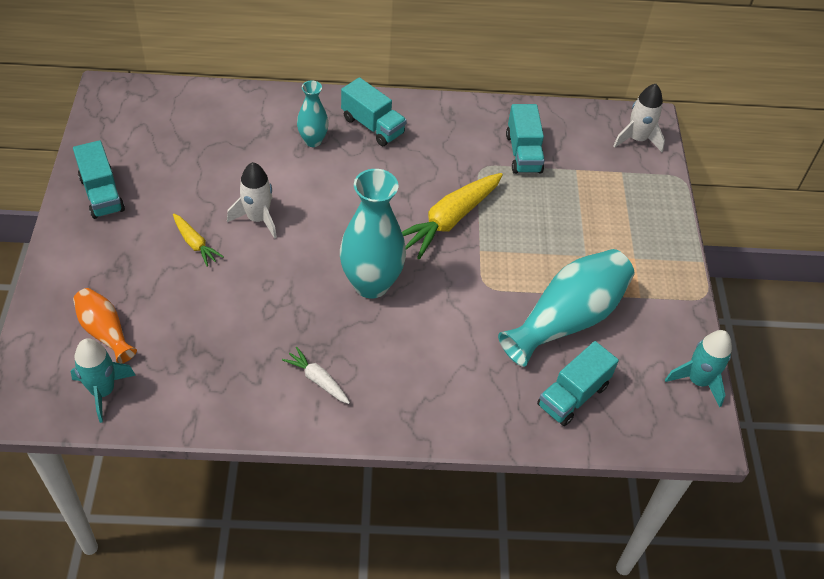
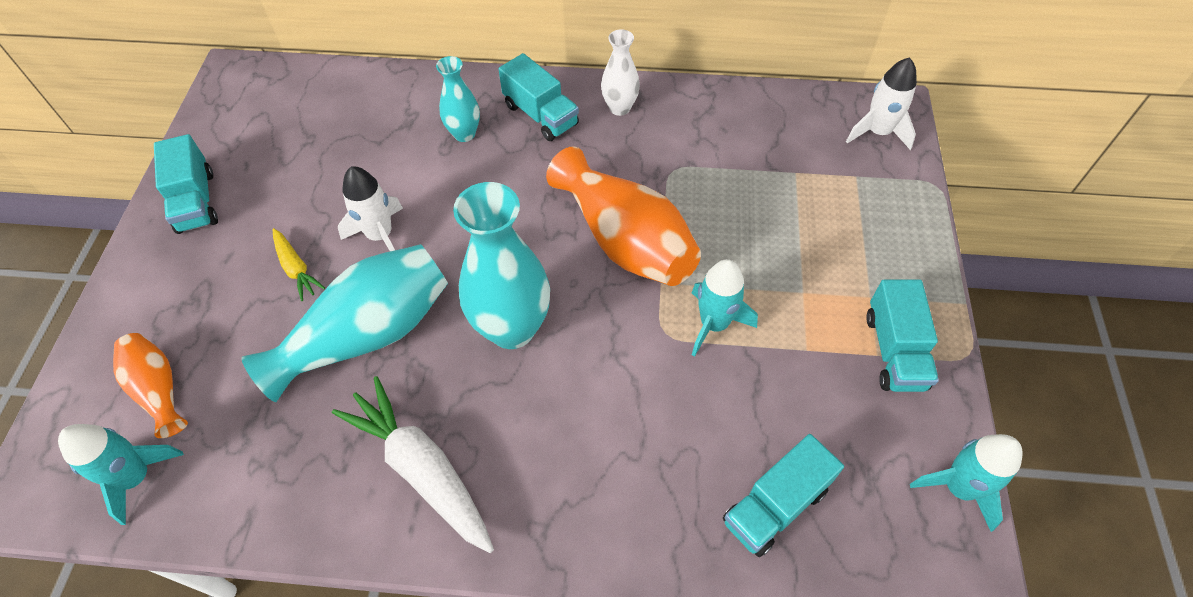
camera: 10 degrees right, 5 degrees up
white carrot [282,347,350,404] -> white carrot [332,376,494,553], size x1.93
yellow carrot [402,173,503,259] -> orange vase [546,146,701,286]
turquoise vase [498,249,634,367] -> turquoise vase moved to [241,244,448,402]
turquoise truck [506,104,545,174] -> turquoise truck moved to [866,279,939,392]
none -> white vase [601,29,640,116]
none -> turquoise rocket [692,259,758,357]

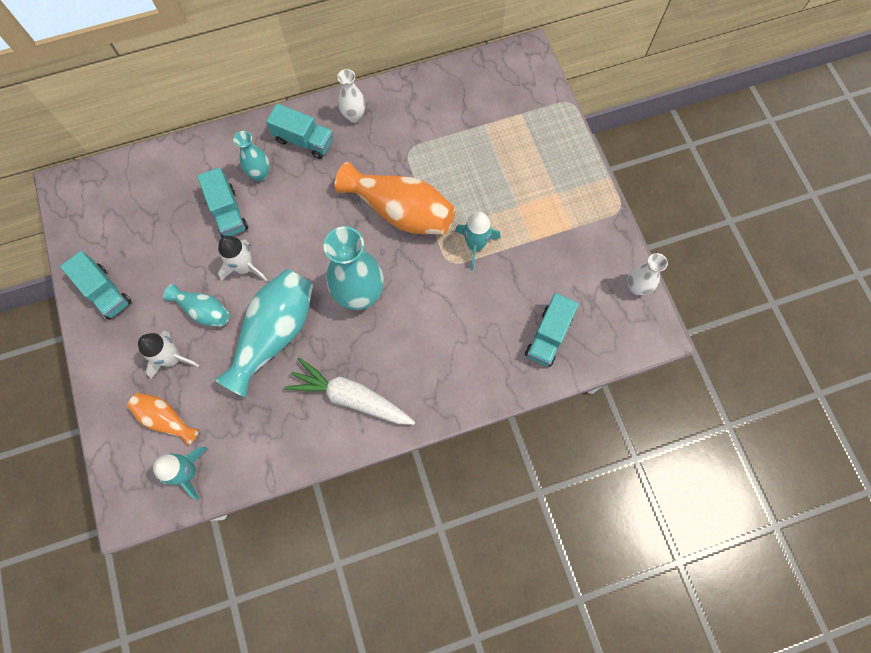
camera: 25 degrees left, 15 degrees up
yellow carrot [273,228,325,301] -> turquoise vase [164,284,230,327]
white rocket [846,57,917,150] -> white rocket moved to [138,331,199,379]
turquoise truck [866,279,939,392] -> turquoise truck moved to [197,167,248,237]
turquoise rocket [910,434,1023,532] -> white vase [627,253,668,295]

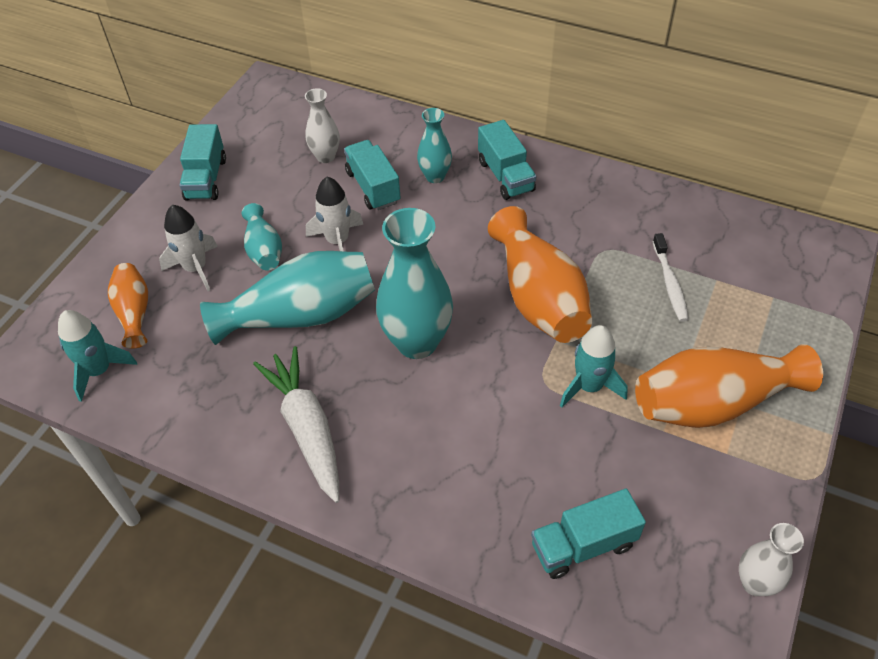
camera: 45 degrees right, 20 degrees down
turquoise truck [197,167,248,237] -> turquoise truck turned 135 degrees clockwise [344,140,401,210]
white vase [337,69,365,123] -> white vase moved to [305,88,340,163]
none -> orange vase [635,344,823,428]
none -> white toothbrush [652,233,689,322]

